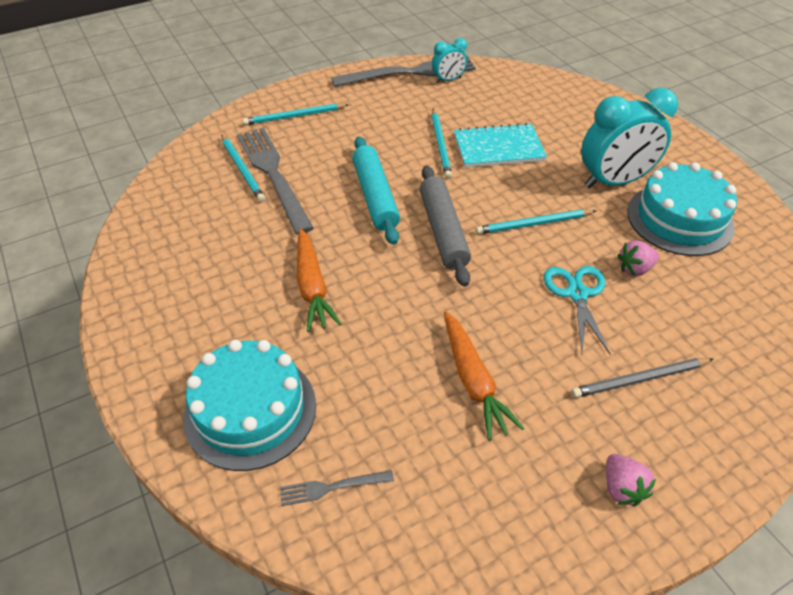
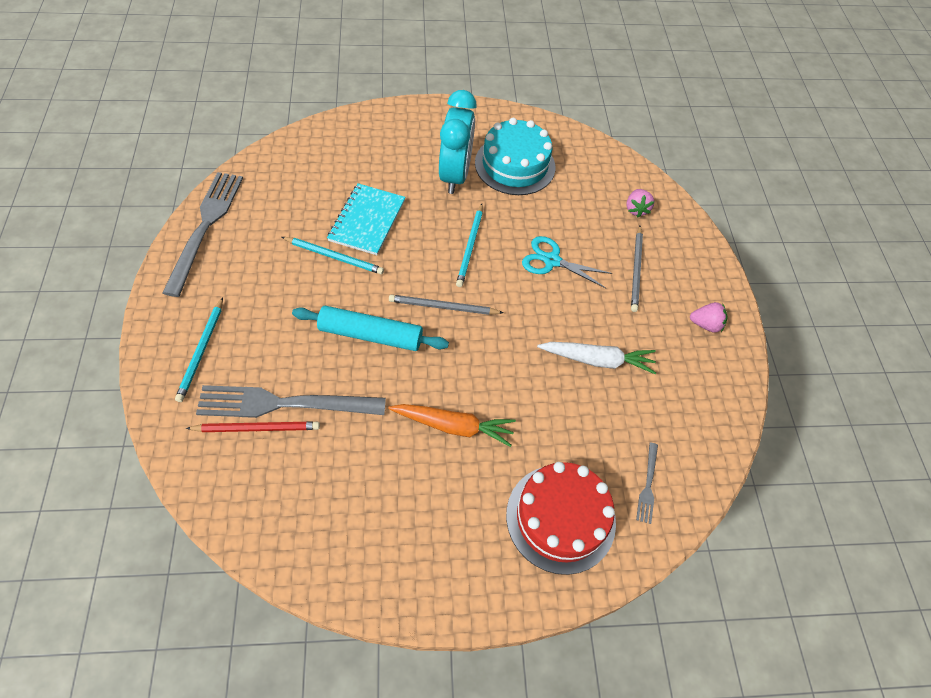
camera: 70 degrees left, 10 degrees up
turquoise cake [183,340,316,471] -> red cake [506,462,616,575]
turquoise pencil [221,134,265,202] -> red pencil [186,421,320,432]
grey rolling pin [420,165,471,287] -> grey pencil [389,295,503,315]
turquoise clock [432,38,467,83] -> none
orange carrot [444,311,524,441] -> white carrot [537,342,656,374]
pink strawberry [617,240,659,276] -> pink strawberry moved to [626,189,654,217]

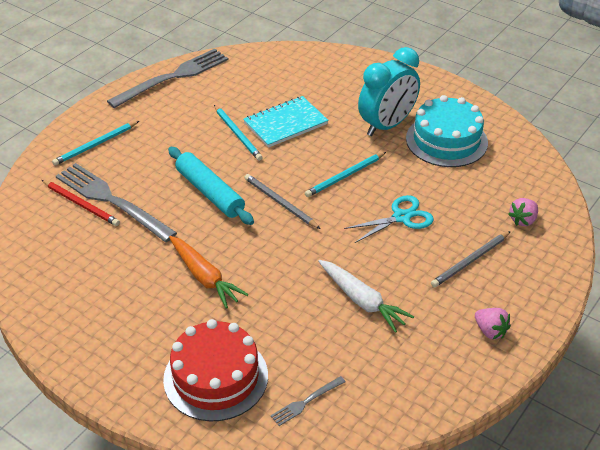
camera: 45 degrees right, 15 degrees down
turquoise scissors [522,236,612,288] -> turquoise scissors turned 90 degrees clockwise [344,195,434,243]

